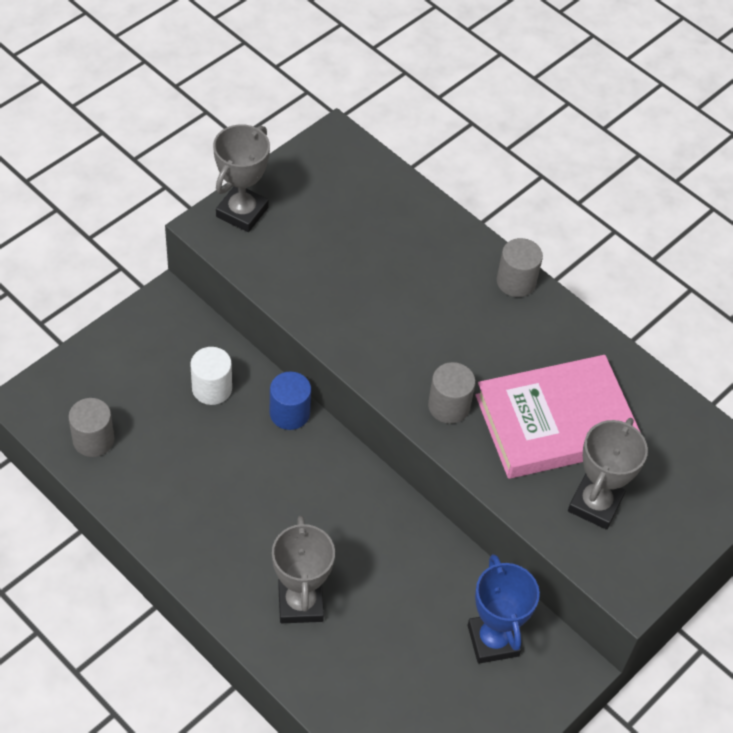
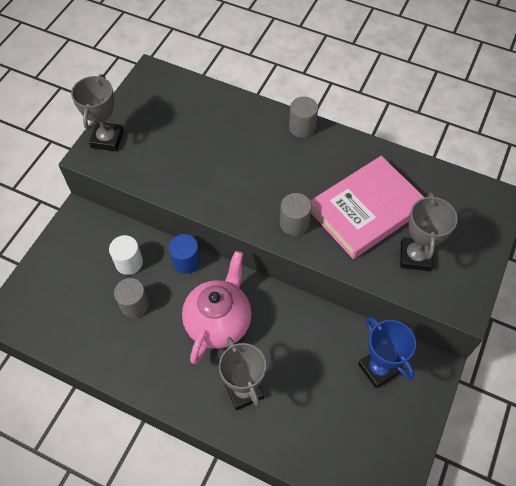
camera: 15 degrees left, 5 degrees up
grey cylinder [68,398,114,457] -> grey cylinder moved to [114,278,149,318]
none -> pink teapot [182,251,252,364]

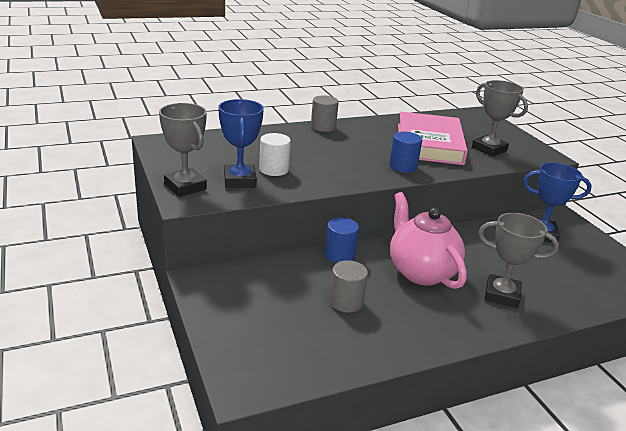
camera: 50 degrees left, 30 degrees down
white cylinder [109,235,143,275] -> white cylinder moved to [259,133,291,176]
grey cylinder [280,193,312,236] -> blue cylinder [389,132,422,173]
none -> blue trophy [218,99,264,188]

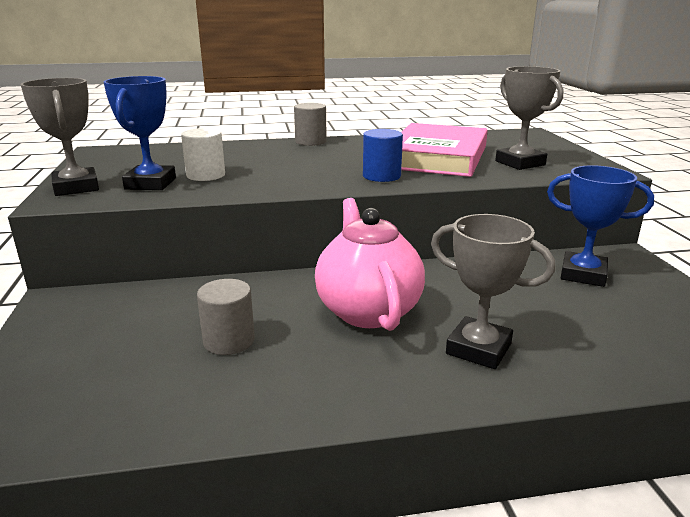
camera: 15 degrees right, 5 degrees down
blue cylinder [325,217,359,263] -> none

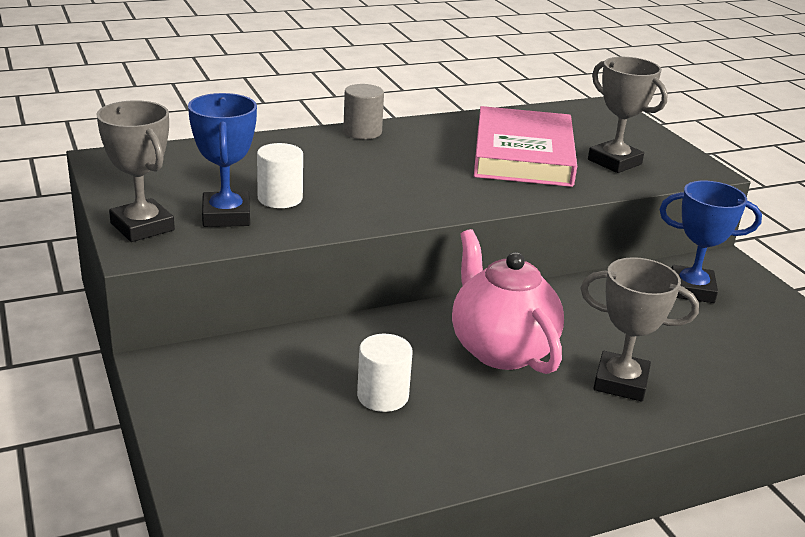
camera: 15 degrees left, 5 degrees up
grey cylinder [197,279,255,355] -> white cylinder [357,334,413,412]
blue cylinder [363,129,403,182] -> none

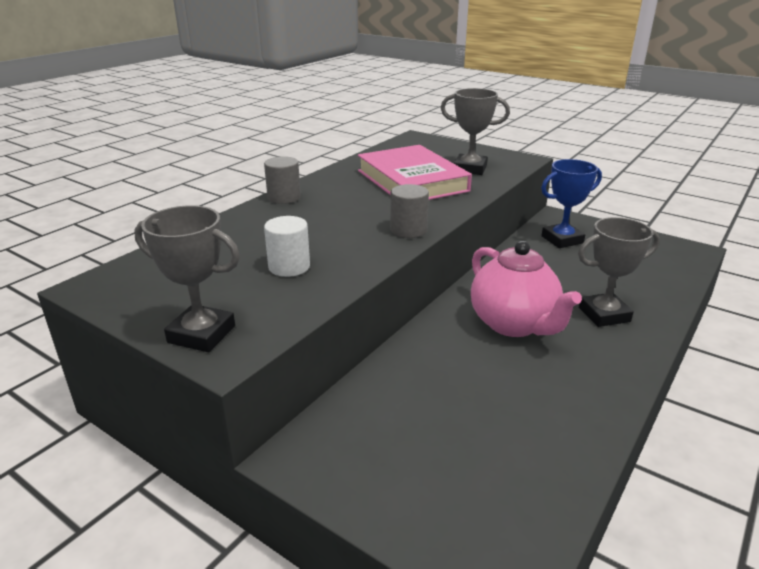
camera: 30 degrees left, 0 degrees up
blue trophy [188,93,257,227] -> none
white cylinder [357,334,413,412] -> none
pink teapot [452,229,564,374] -> pink teapot turned 150 degrees counterclockwise [471,241,582,337]
none -> grey cylinder [390,184,429,238]

